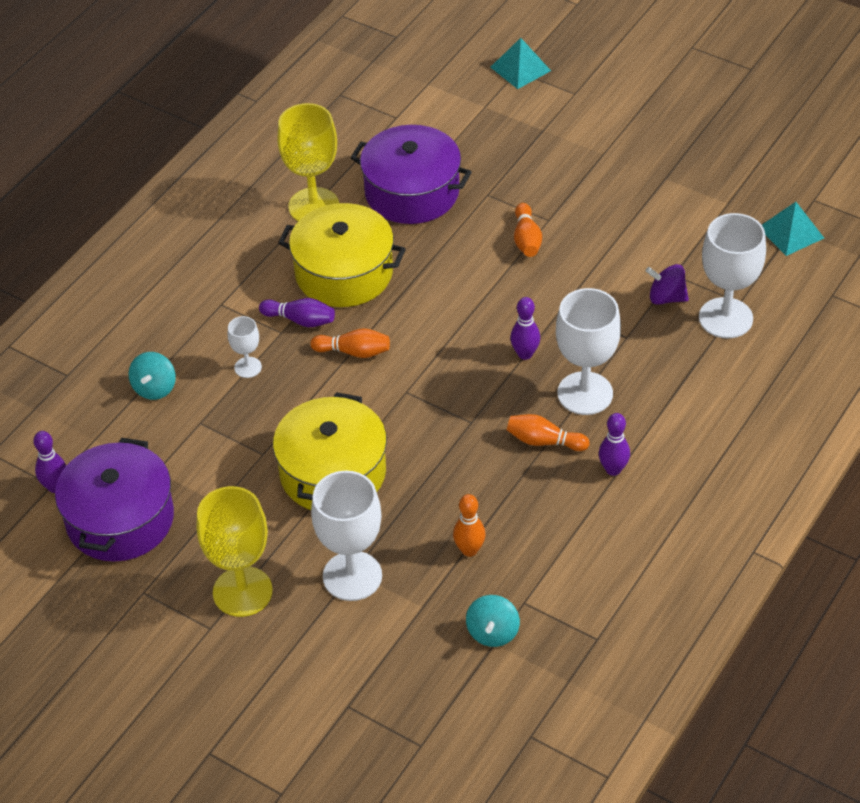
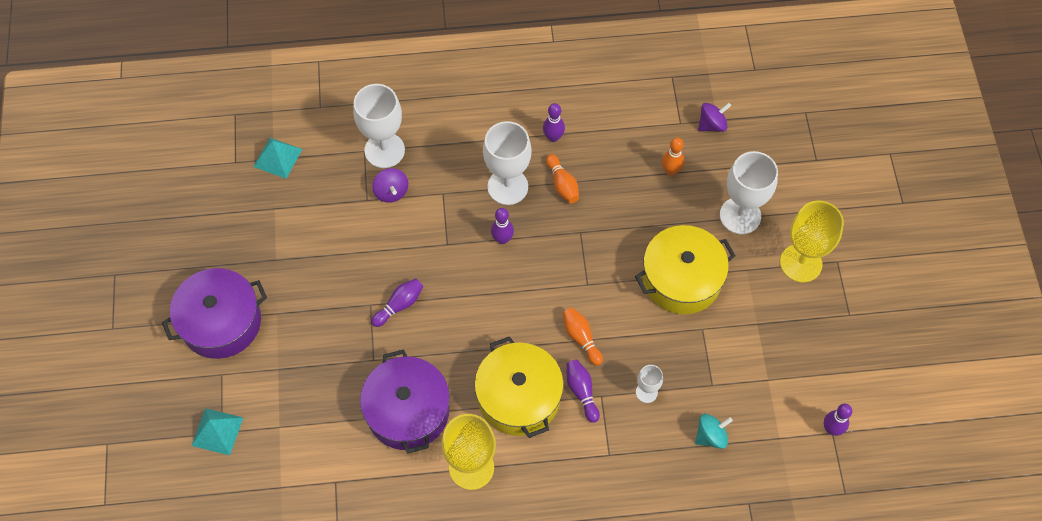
camera: 130 degrees left, 15 degrees up
purple pot [55,438,174,562] -> purple pot moved to [162,268,267,359]
turquoise spinning top [466,595,520,647] -> purple spinning top [698,103,731,132]
orange bowling pin [514,203,542,257] -> purple bowling pin [371,278,424,327]

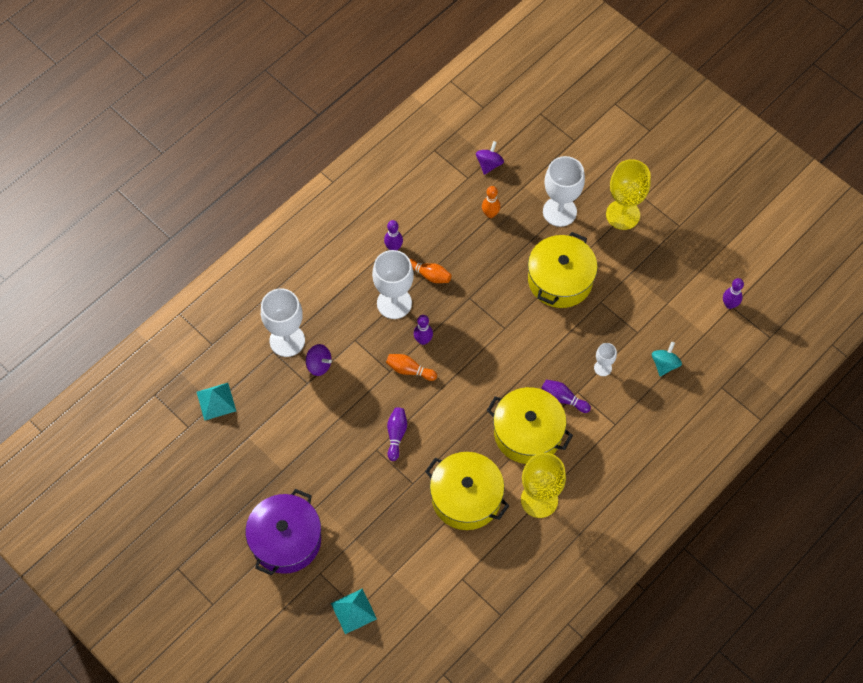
camera: 40 degrees left, 0 degrees up
purple pot [360,349,450,454] -> yellow pot [425,452,509,530]
orange bowling pin [563,307,603,366] -> orange bowling pin moved to [386,354,437,381]

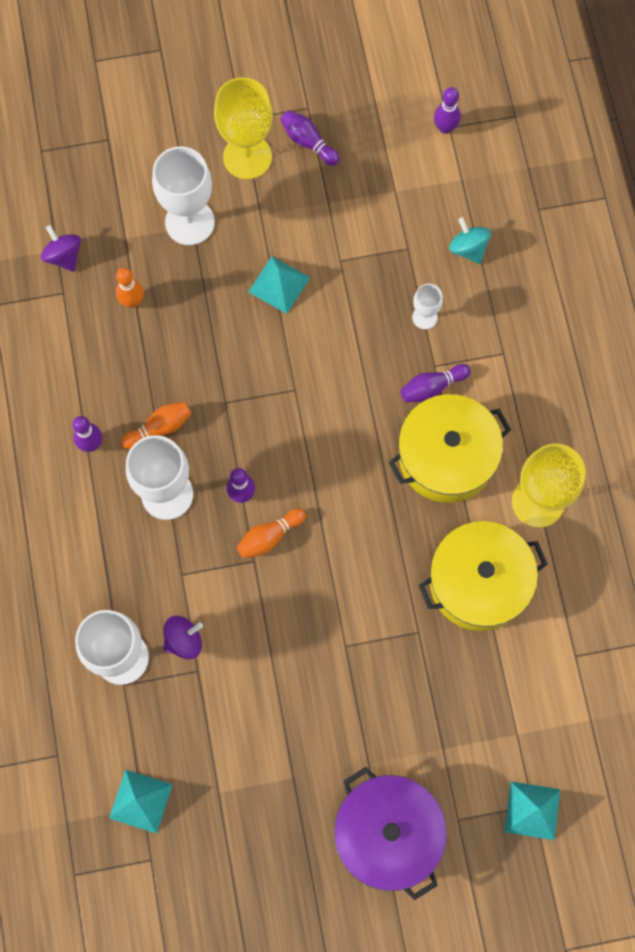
camera: 55 degrees left, 10 degrees up
purple bowling pin [387,407,407,461] -> purple bowling pin moved to [280,110,340,166]
yellow pot [528,232,598,308] -> turquoise pyramid [248,256,310,314]

